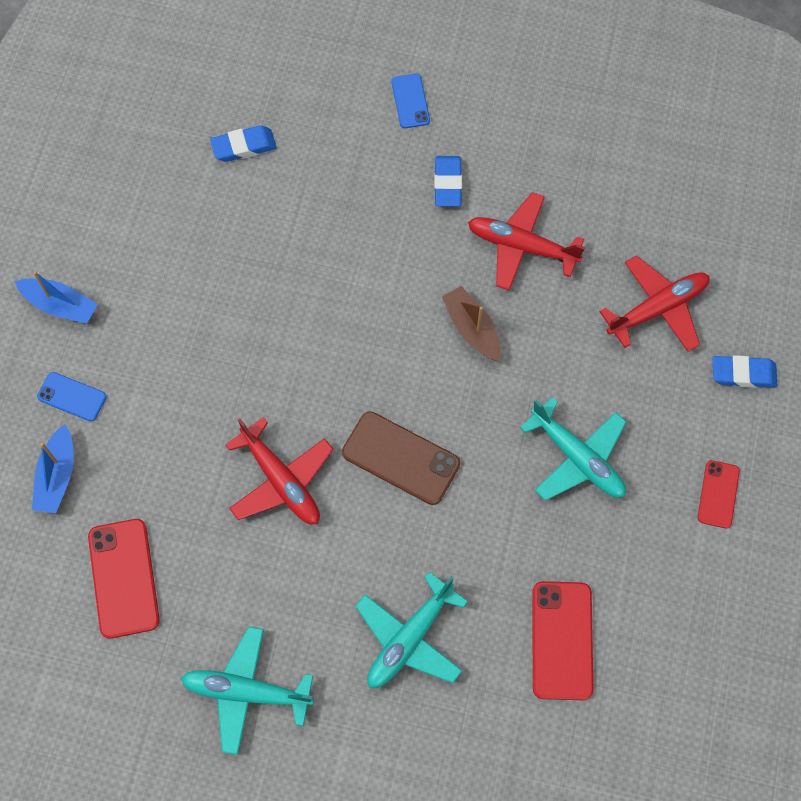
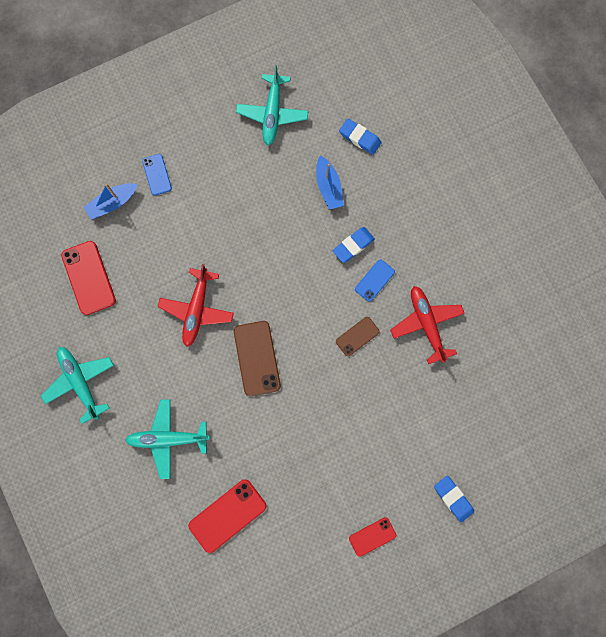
camera: 50 degrees right, 10 degrees up
blue boat [14,271,98,324] -> blue boat moved to [316,155,344,210]
red phone [88,519,160,639] -> red phone turned 60 degrees counterclockwise [61,241,116,315]
blue phone [392,74,430,128] -> blue phone moved to [355,260,395,302]
blue eraser [434,156,462,206] -> blue eraser moved to [333,227,375,263]
brown boat [442,286,501,361] -> brown phone [336,317,380,356]
turquoise plane [520,397,626,501] -> turquoise plane moved to [236,65,308,145]
red plane [600,255,710,351] -> none

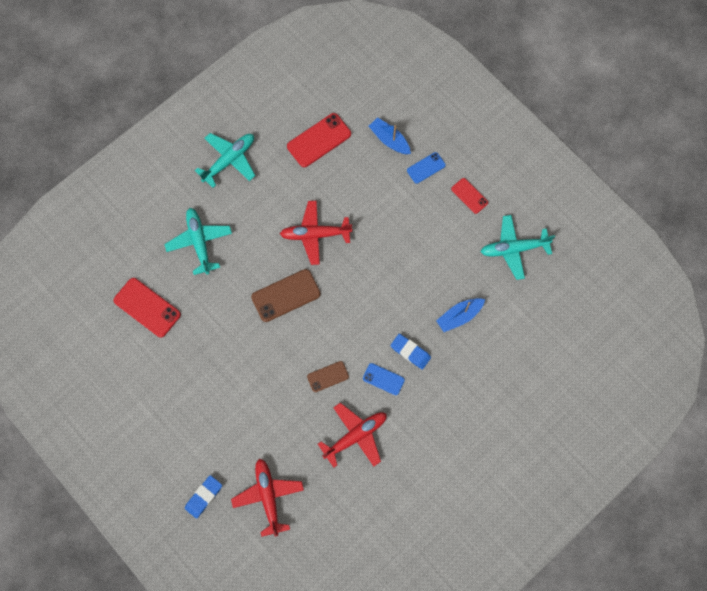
camera: 75 degrees right, 5 degrees down
brown phone [336,317,380,356] -> brown phone turned 60 degrees counterclockwise [307,361,349,392]
blue eraser [339,118,382,155] -> none
red phone [349,517,396,557] -> red phone moved to [451,178,488,214]
none -> red plane [231,458,304,537]

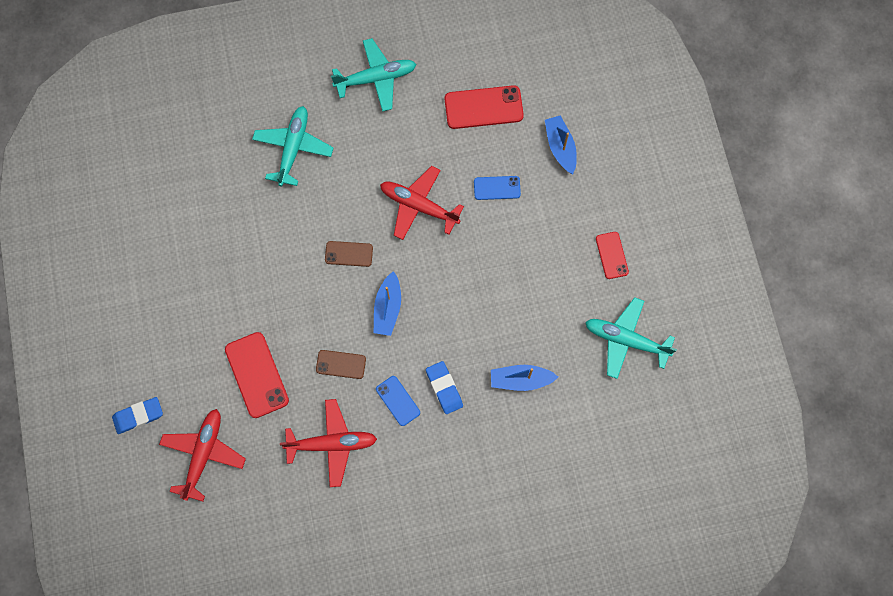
camera: 30 degrees right, 0 degrees up
red phone [114,278,181,337] -> red phone moved to [225,332,289,418]
brown phone [251,269,321,322] -> brown phone [325,241,373,267], size x0.59
blue phone [407,152,446,184] -> blue phone moved to [474,176,521,200]
none -> blue boat [374,271,401,336]

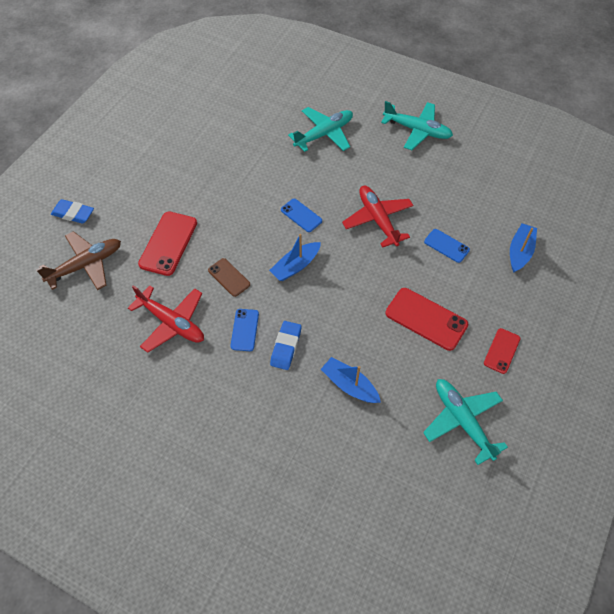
camera: 40 degrees right, 15 degrees down
red plane [159,409,246,502] -> brown plane [36,231,121,290]
brown phone [325,241,373,267] -> blue phone [281,199,322,232]
red phone [445,85,524,129] -> red phone moved to [385,288,469,351]

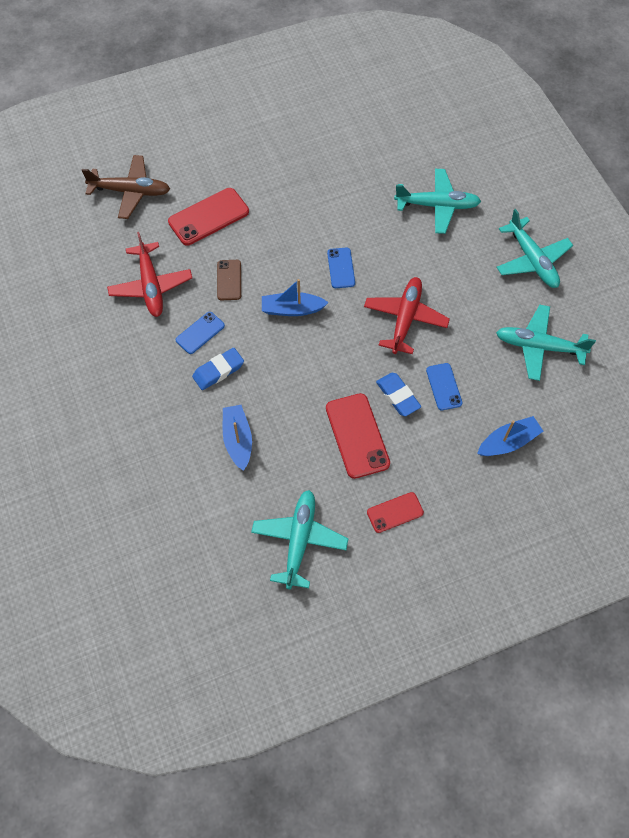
camera: 40 degrees right, 5 degrees up
blue eraser [51,199,94,224] -> blue eraser moved to [376,373,421,416]
none -> turquoise plane [496,305,596,381]

